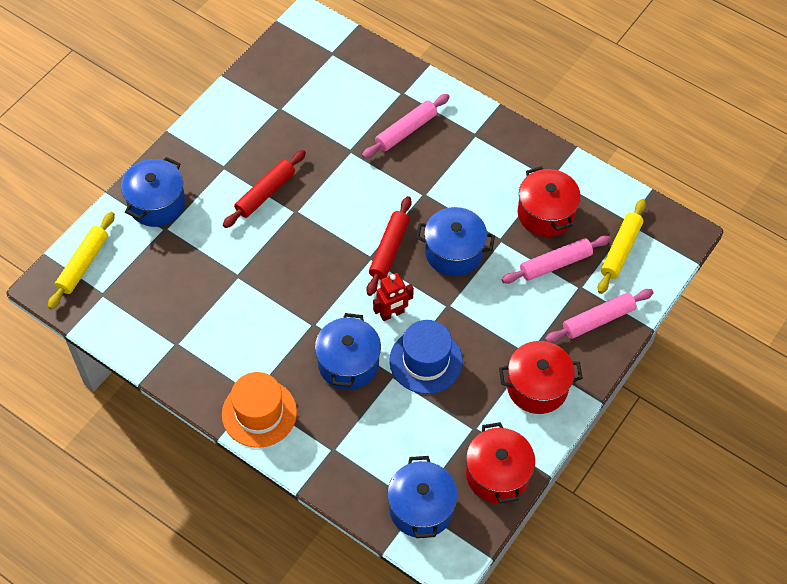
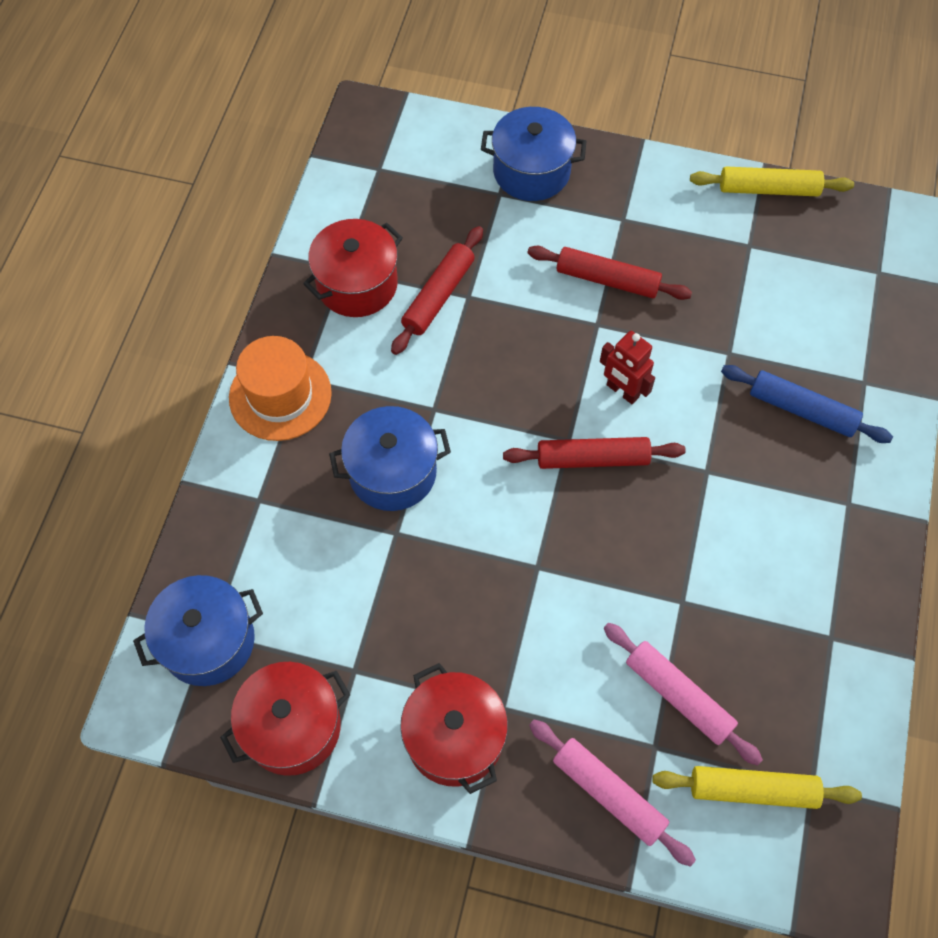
camera: 70 degrees right, 5 degrees up
yellow rolling pin [48,212,115,309] -> yellow rolling pin moved to [690,167,854,196]
pink rolling pin [362,94,450,159] -> blue rolling pin [721,365,893,443]
red robot [373,273,414,321] -> red robot moved to [600,331,655,404]
blue hat [389,320,463,394] -> none
blue pot [416,207,495,276] -> none
red pot [518,166,581,237] -> red pot moved to [303,219,403,317]
none -> red rolling pin [391,226,483,355]

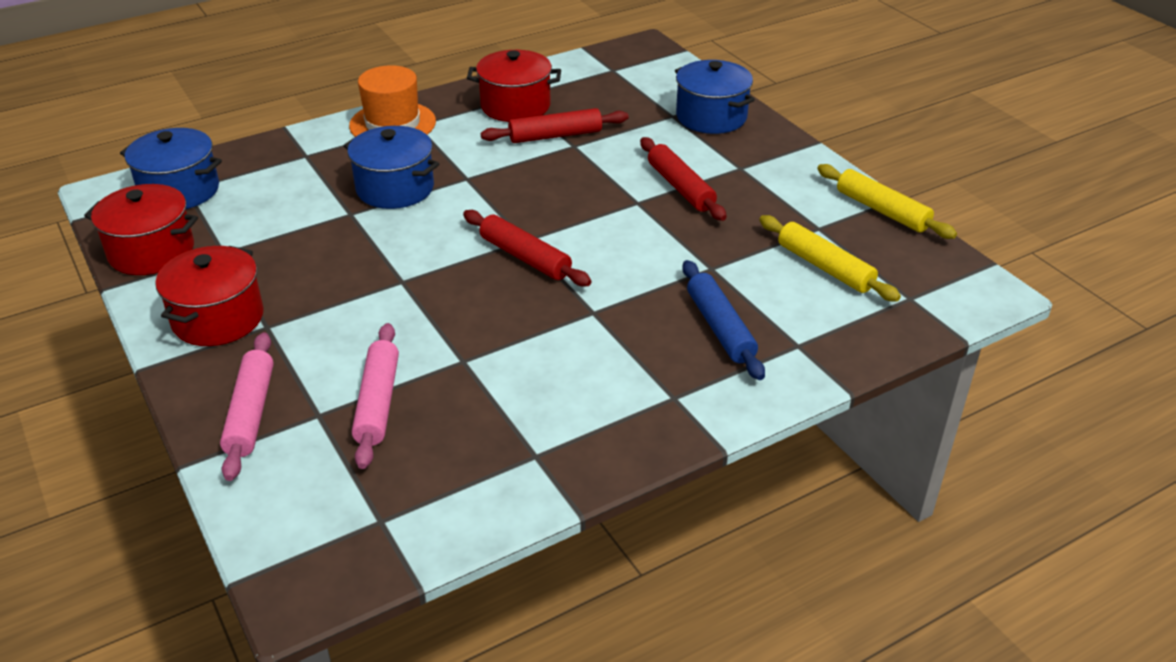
camera: 45 degrees right, 25 degrees down
red robot [600,331,655,404] -> none
yellow rolling pin [652,766,862,809] -> yellow rolling pin moved to [759,215,901,302]

